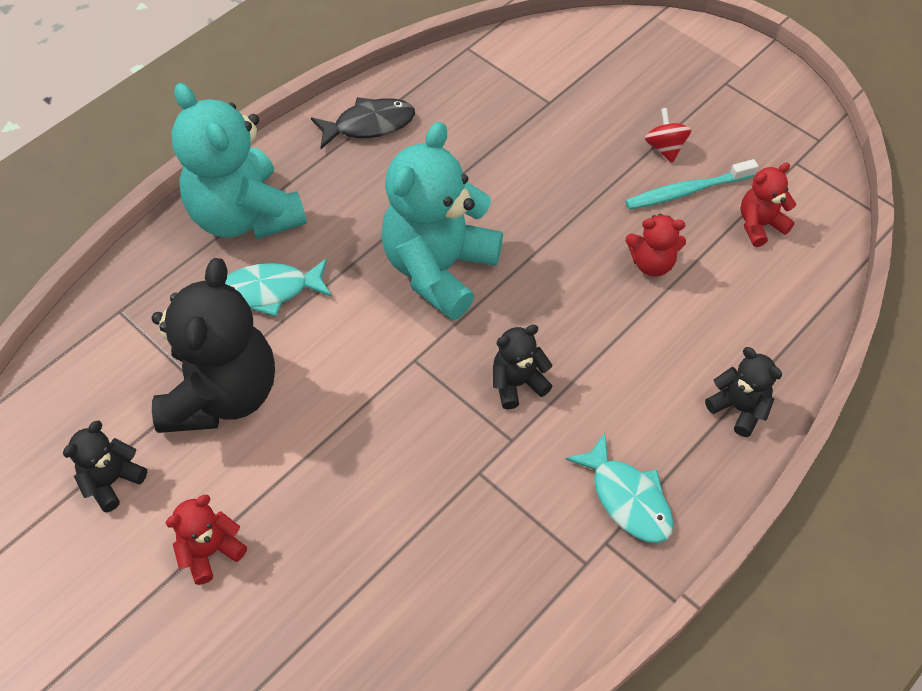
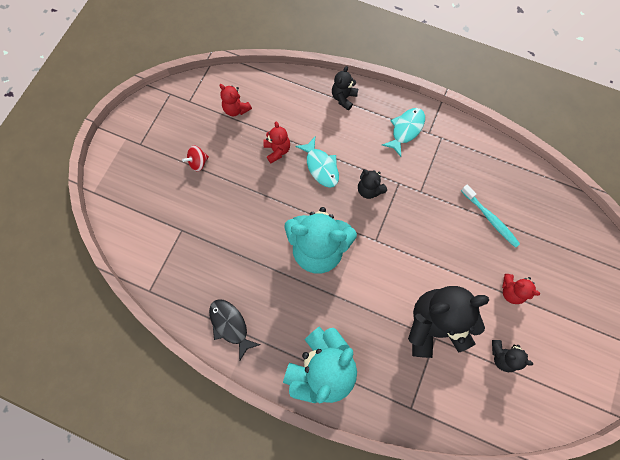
camera: 110 degrees left, 15 degrees up
turquoise fish [225,258,332,316] -> turquoise fish moved to [295,137,339,188]
turquoise toothbrush [625,159,758,210] -> turquoise toothbrush moved to [461,185,520,248]

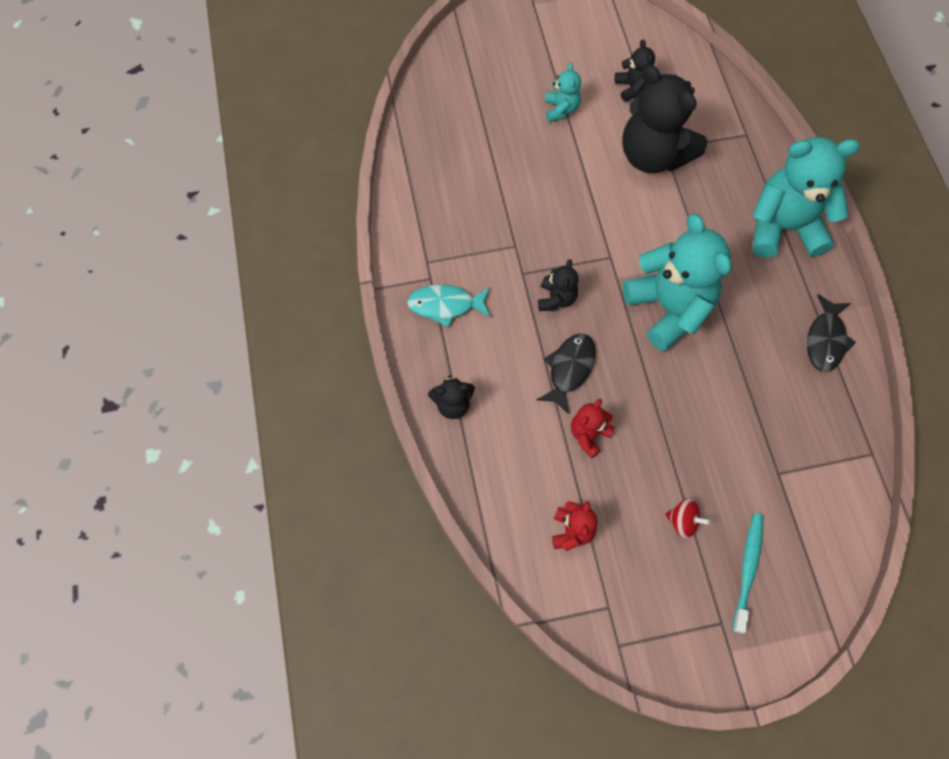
camera: 125 degrees left, 5 degrees down
turquoise fish [295,137,339,188] -> black fish [537,333,596,414]
turquoise toothbrush [461,185,520,248] -> turquoise toothbrush moved to [733,513,764,634]
red teddy bear [502,274,540,304] -> turquoise teddy bear [545,62,581,122]

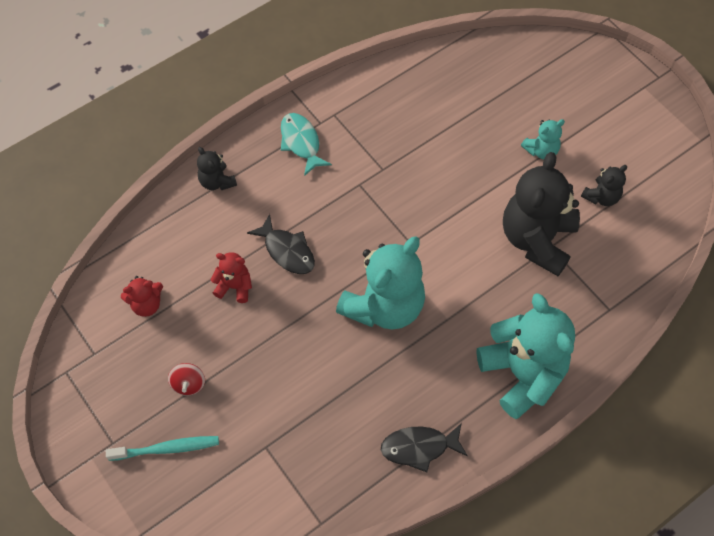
camera: 65 degrees right, 5 degrees down
black fish [537,333,596,414] -> black fish turned 45 degrees clockwise [247,214,315,274]
black teddy bear [538,259,578,311] -> none

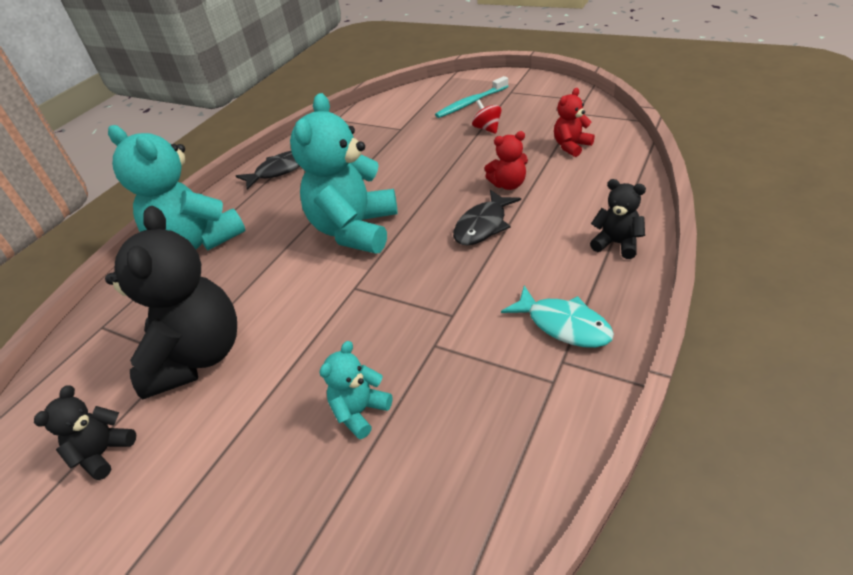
camera: 160 degrees right, 20 degrees down
black fish [247,214,315,274] -> black fish turned 75 degrees counterclockwise [453,190,521,245]
turquoise teddy bear [521,119,565,159] -> turquoise teddy bear moved to [320,341,393,439]

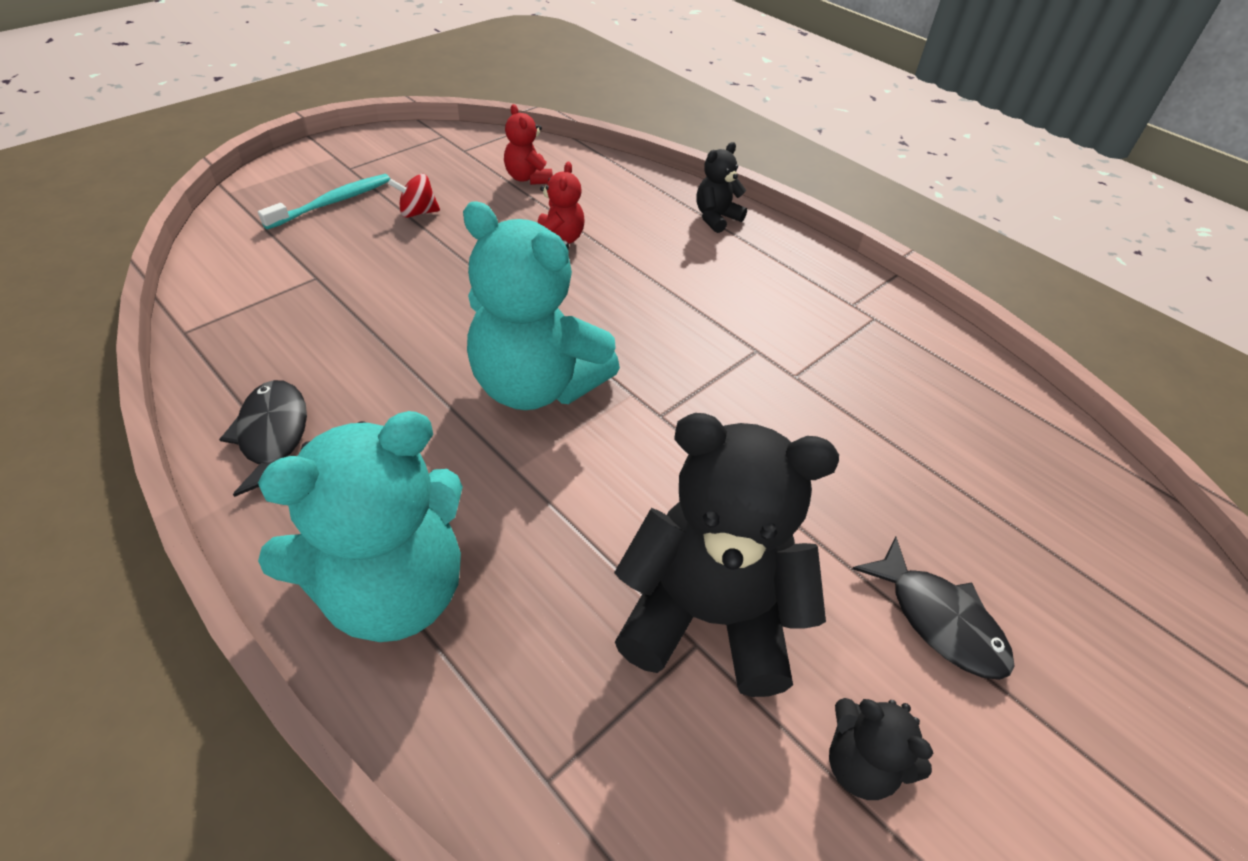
camera: 80 degrees left, 5 degrees up
turquoise teddy bear [320,341,393,439] -> none
turquoise toothbrush [435,76,508,118] -> turquoise toothbrush turned 120 degrees counterclockwise [258,174,390,229]
black fish [453,190,521,245] -> black fish moved to [853,536,1014,680]
turquoise fish [501,285,614,348] -> none

